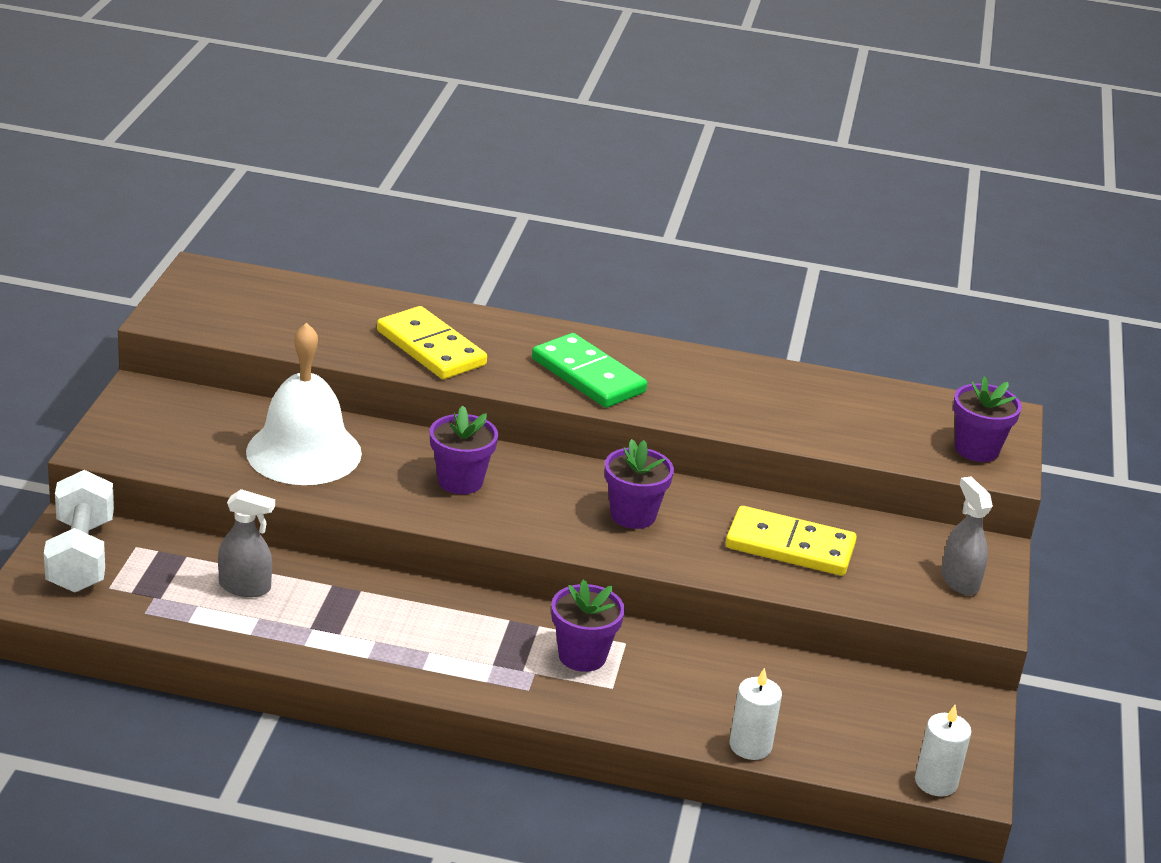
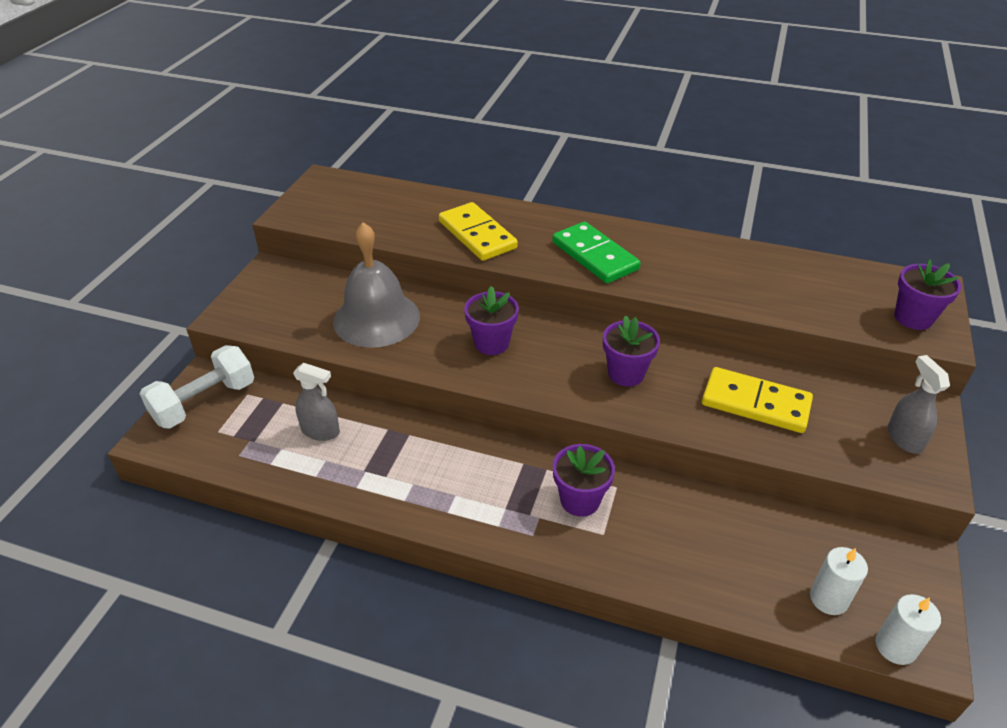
camera: 10 degrees right, 10 degrees up
white dumbbell [44,470,114,592] -> white dumbbell turned 45 degrees clockwise [140,345,254,429]
white bell [246,322,362,485] -> grey bell [333,222,420,348]
white candle [730,668,782,760] -> white candle moved to [810,547,868,615]

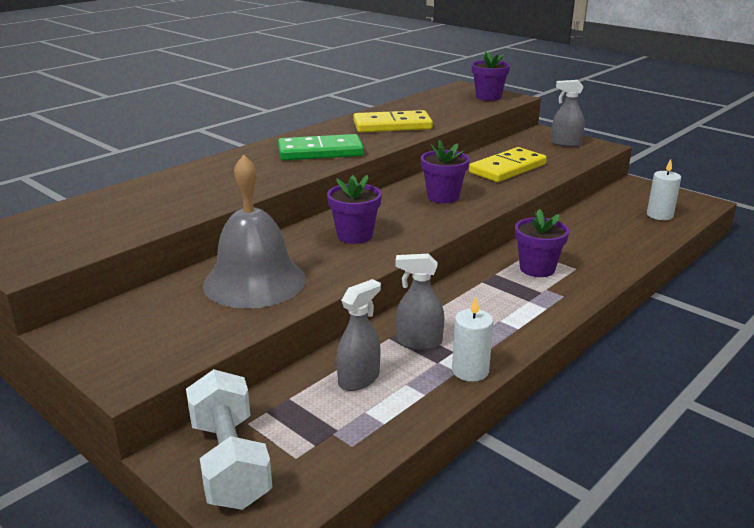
camera: 65 degrees left, 15 degrees down
yellow domino [439,202,518,261] -> yellow domino moved to [353,110,433,132]
white candle [876,594,941,665] -> white candle moved to [452,297,493,382]
none -> grey spray bottle [395,254,445,350]

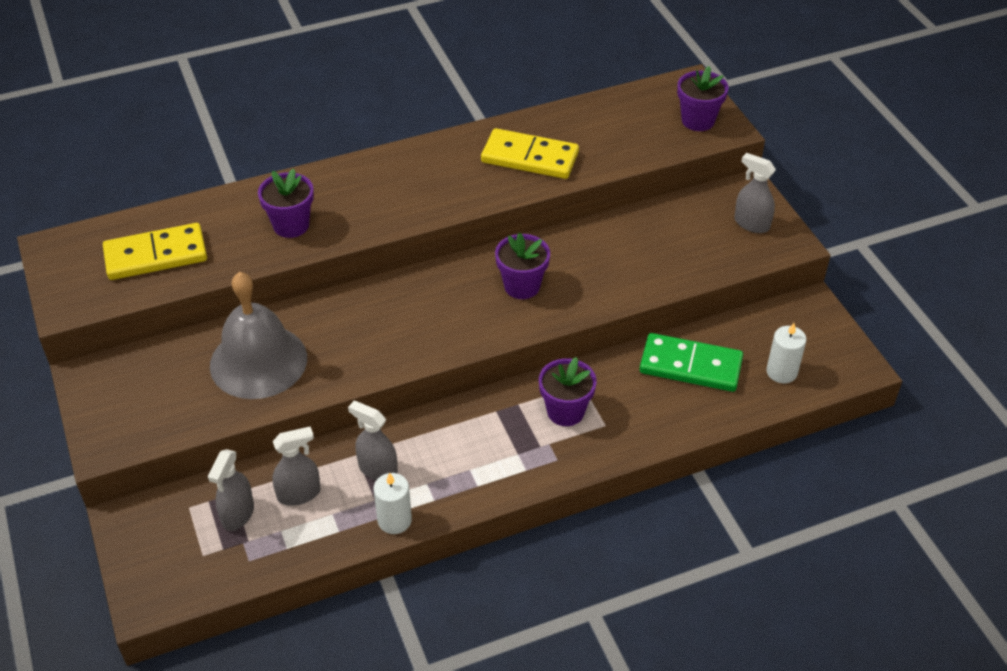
camera: 25 degrees right, 20 degrees up
white dumbbell [186,369,272,510] -> none
green domino [278,134,364,160] -> green domino moved to [640,333,743,392]
purple flower pot [327,175,382,244] -> purple flower pot moved to [258,169,314,238]
yellow domino [469,147,547,182] -> yellow domino moved to [103,223,207,280]
none -> grey spray bottle [208,449,254,531]

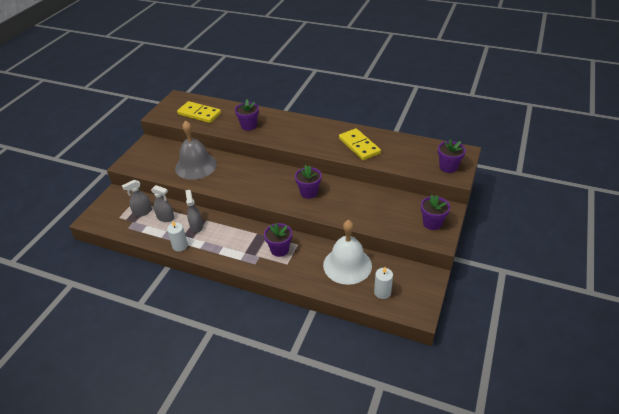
camera: 45 degrees right, 5 degrees down
green domino [640,333,743,392] -> white bell [323,220,372,285]
grey spray bottle [734,153,776,233] -> purple flower pot [421,195,450,230]

